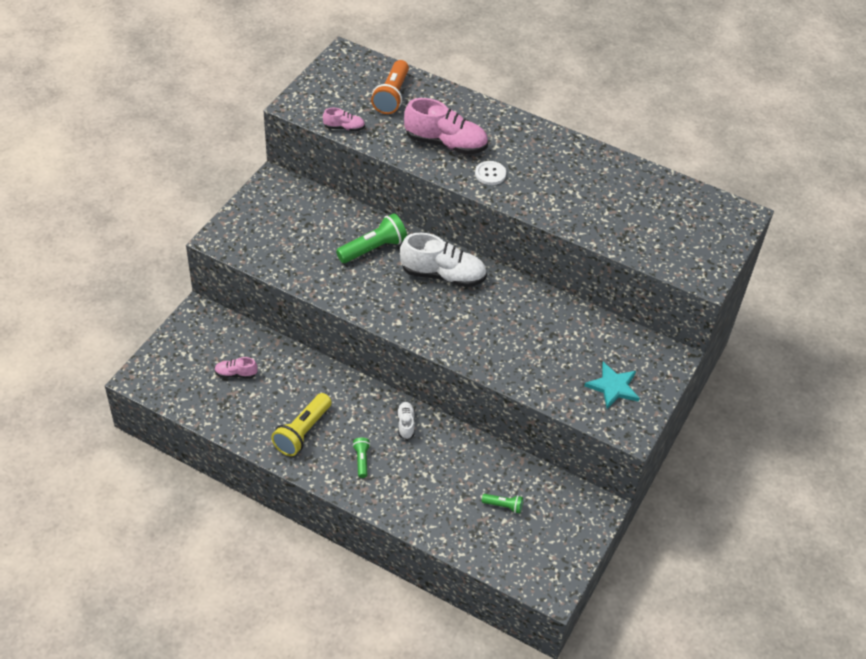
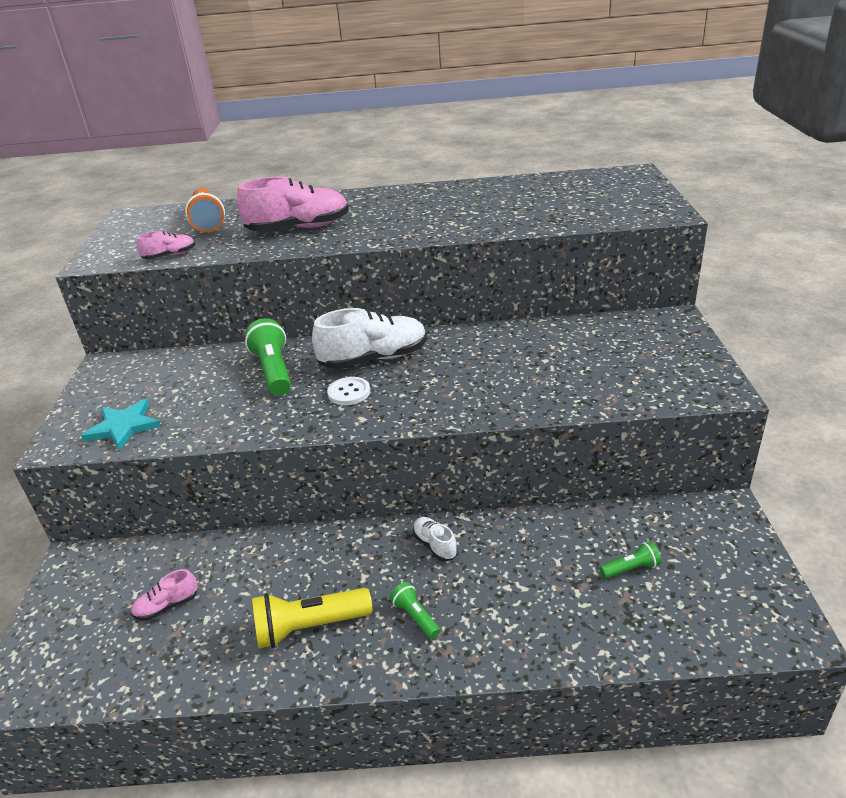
camera: 25 degrees left, 15 degrees down
yellow flashlight [271,393,332,456] -> yellow flashlight turned 75 degrees clockwise [252,588,372,648]
green flashlight [336,214,407,263] -> green flashlight turned 45 degrees counterclockwise [245,318,291,396]
white button [475,161,506,185] -> white button moved to [327,377,370,405]
turquoise star [584,362,640,409] -> turquoise star moved to [81,399,161,450]

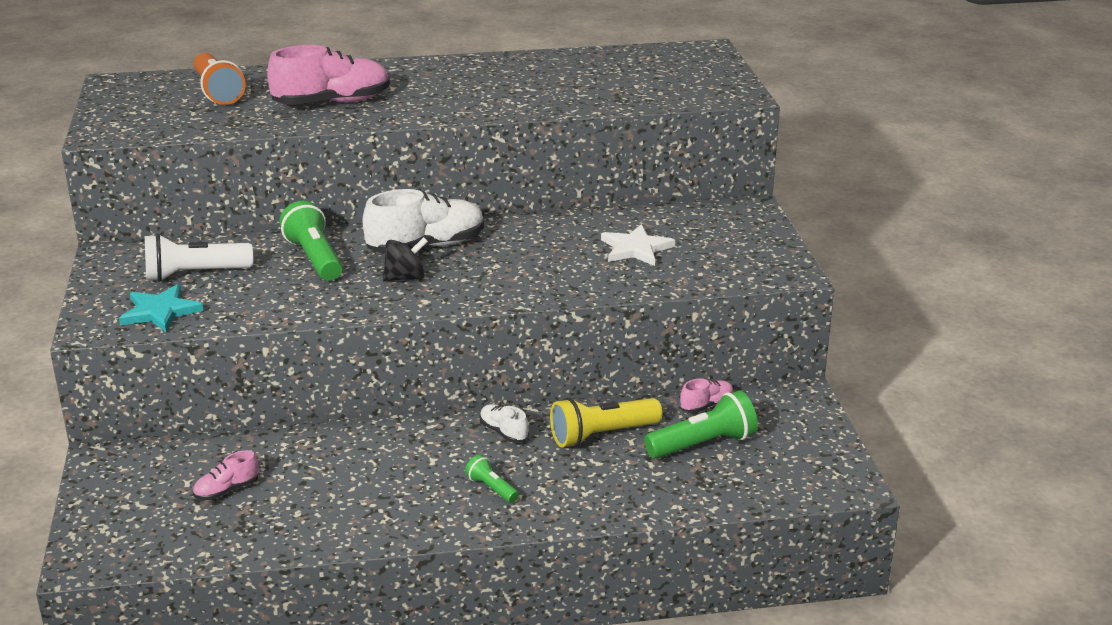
camera: 10 degrees left, 5 degrees down
pink shoe [137,231,195,259] -> pink shoe moved to [680,379,734,413]
yellow flashlight [252,588,372,648] -> yellow flashlight moved to [550,398,662,448]
white button [327,377,370,405] -> black spinning top [383,237,428,282]
green flashlight [600,541,662,579] -> green flashlight [644,391,758,459], size x1.89
none -> white flashlight [145,234,253,282]
none -> white star [601,224,675,266]

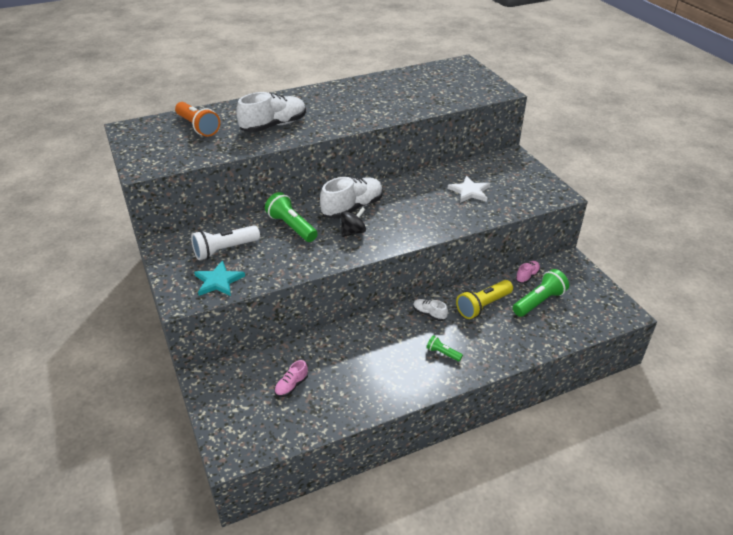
camera: 15 degrees left, 10 degrees up
pink shoe [267,45,390,105] -> white shoe [236,92,306,132]

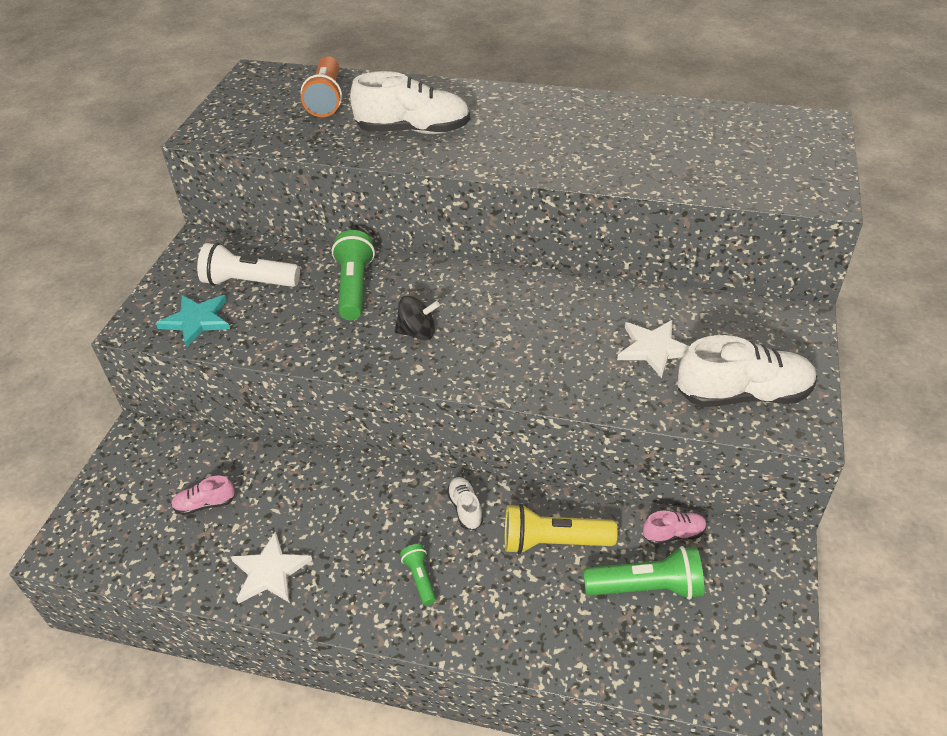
camera: 40 degrees right, 5 degrees up
white shoe [320,177,383,219] -> white shoe moved to [678,335,817,407]
none -> white star [231,531,312,604]

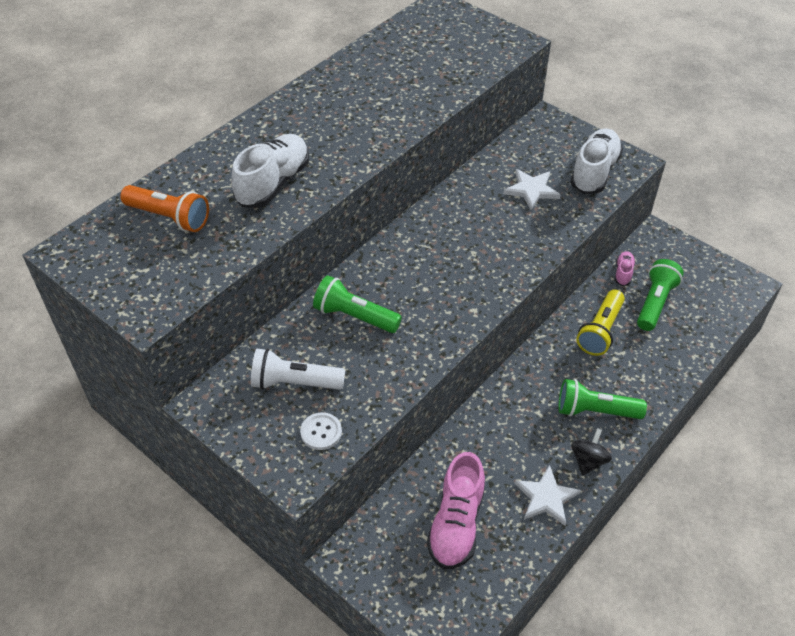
camera: 65 degrees left, 5 degrees up
turquoise star [156,295,230,347] -> white button [300,412,342,450]
pink shoe [171,476,235,515] -> pink shoe [427,452,485,569], size x2.05
white flashlight [197,243,300,287] -> white flashlight turned 60 degrees clockwise [251,348,345,390]
black spinning top [395,296,440,340] -> black spinning top moved to [571,428,612,475]
green flashlight [400,544,436,606] -> green flashlight [558,379,647,419], size x1.89
white shoe [447,477,483,530] -> none

